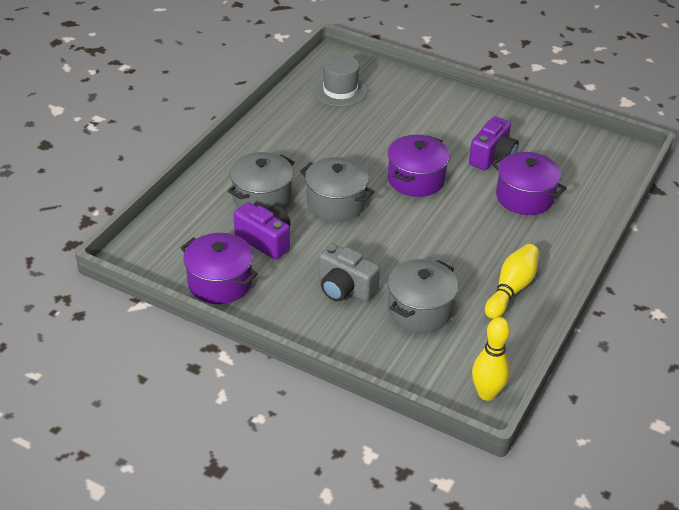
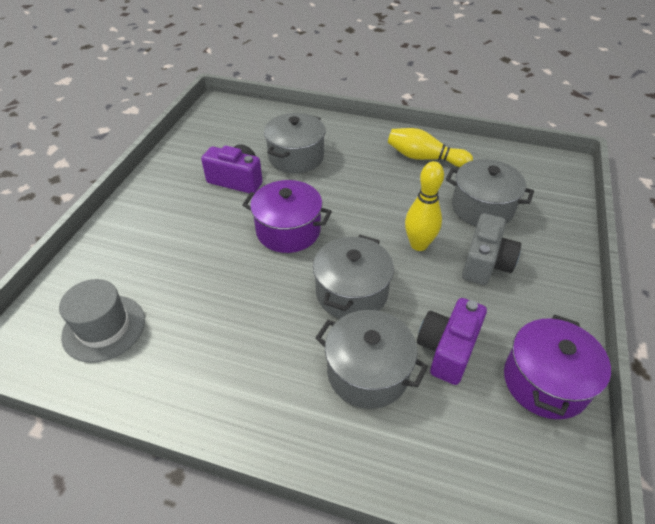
camera: 100 degrees left, 5 degrees up
yellow bowling pin [472,317,510,401] -> yellow bowling pin moved to [405,161,444,251]
purple pot [492,152,567,215] -> grey pot [264,113,326,173]

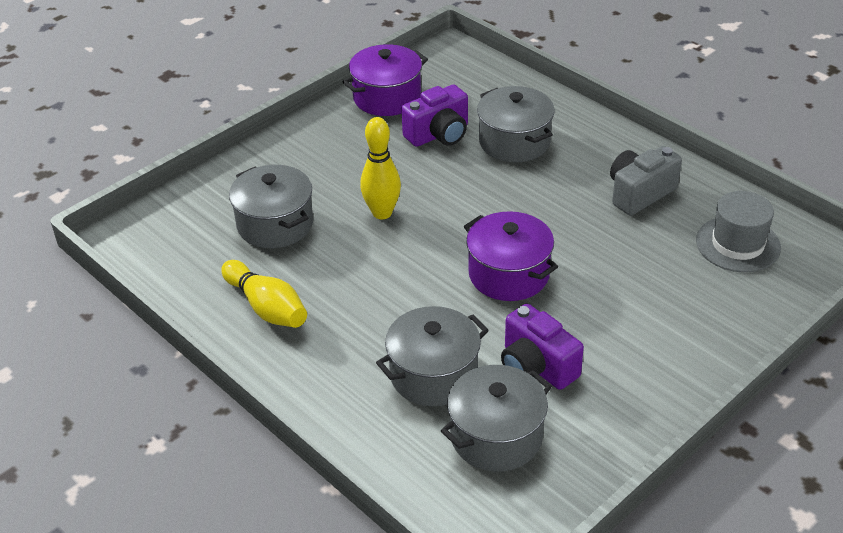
camera: 150 degrees left, 5 degrees down
grey pot [313,235,394,319] -> grey pot moved to [441,365,552,472]
grey camera [462,213,521,285] -> grey camera moved to [610,146,682,215]

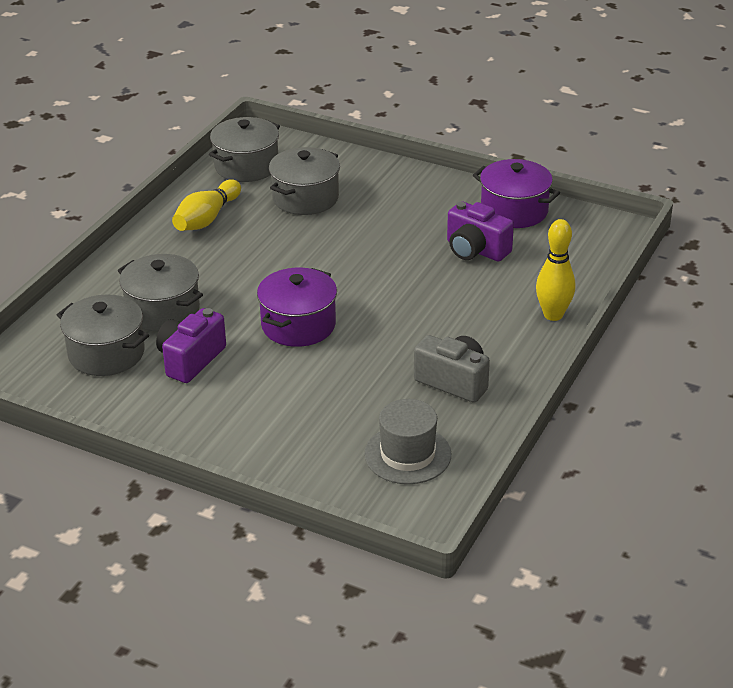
camera: 70 degrees right, 5 degrees down
yellow bowling pin [360,117,401,219] -> yellow bowling pin moved to [536,219,575,321]
grey pot [477,86,555,162] -> grey pot moved to [209,117,280,182]

